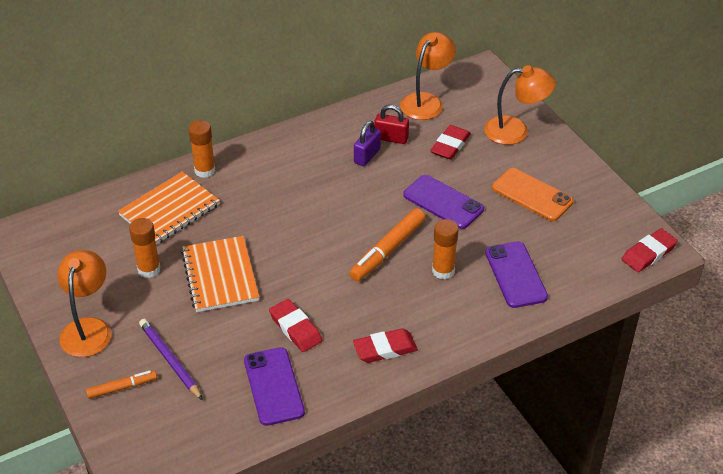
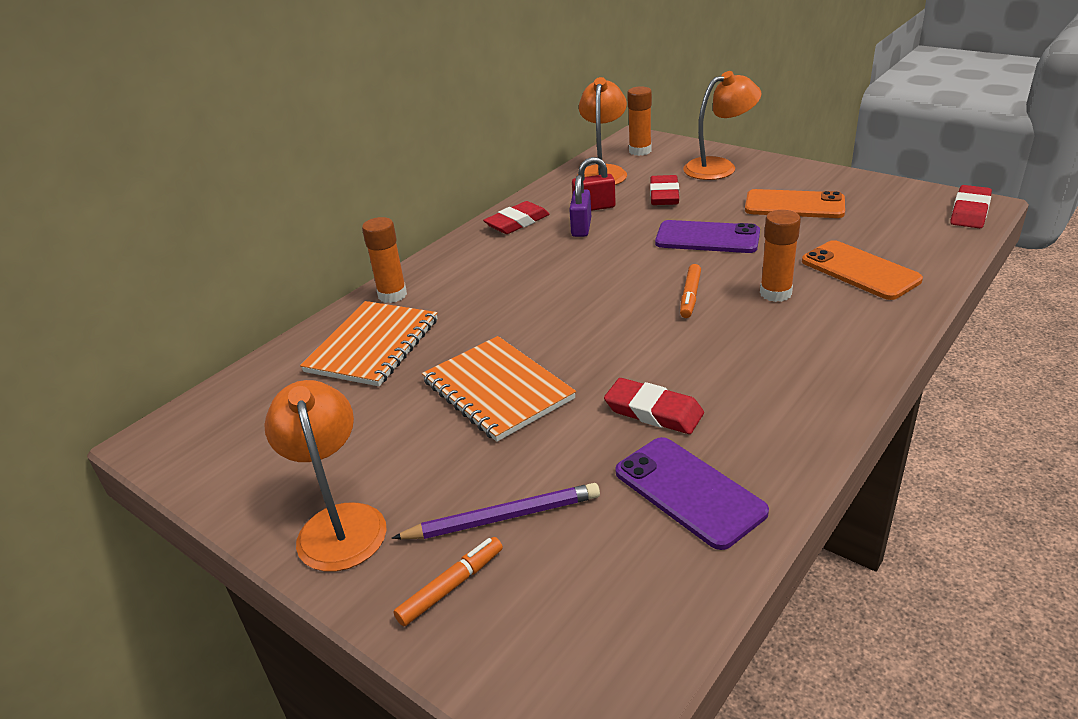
camera: 20 degrees left, 10 degrees down
orange glue stick [129,218,161,278] -> orange glue stick moved to [627,86,652,156]
purple pencil [139,319,203,400] -> purple pencil turned 135 degrees clockwise [392,483,600,539]
orange marker [349,208,426,281] -> orange marker [680,264,701,318], size x0.58
red eraser [353,328,418,363] -> red eraser moved to [483,201,550,234]
purple phone [485,241,548,308] -> orange phone [802,240,923,300]

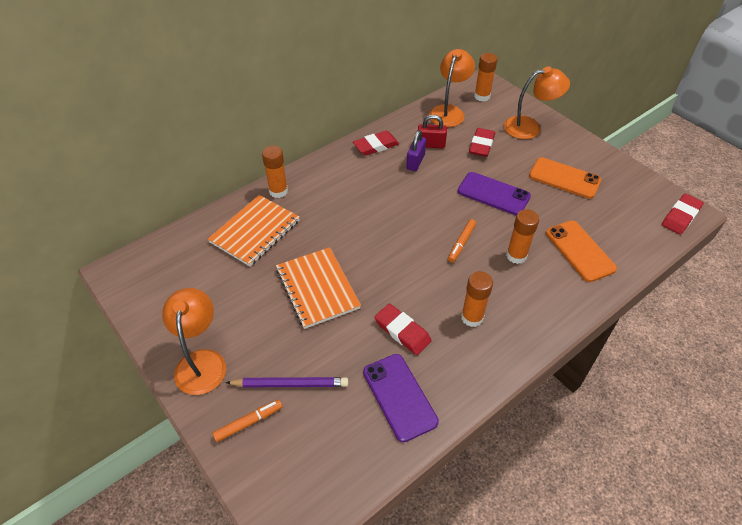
camera: 10 degrees right, 15 degrees up
none -> orange glue stick [461,271,493,327]

